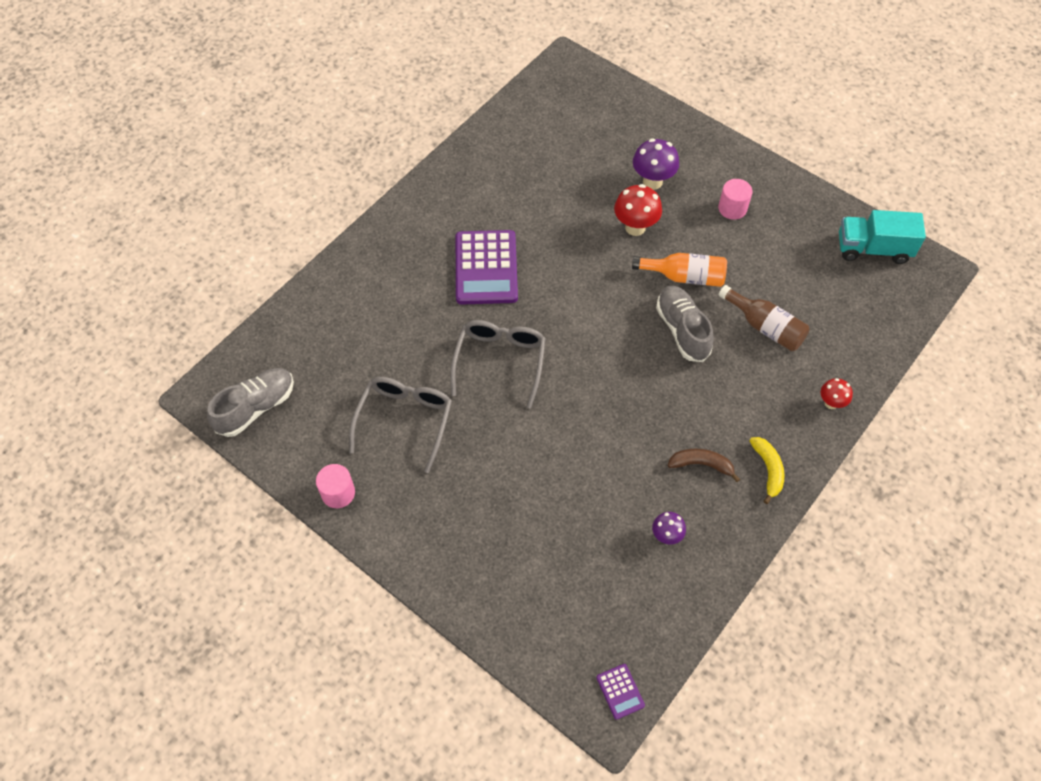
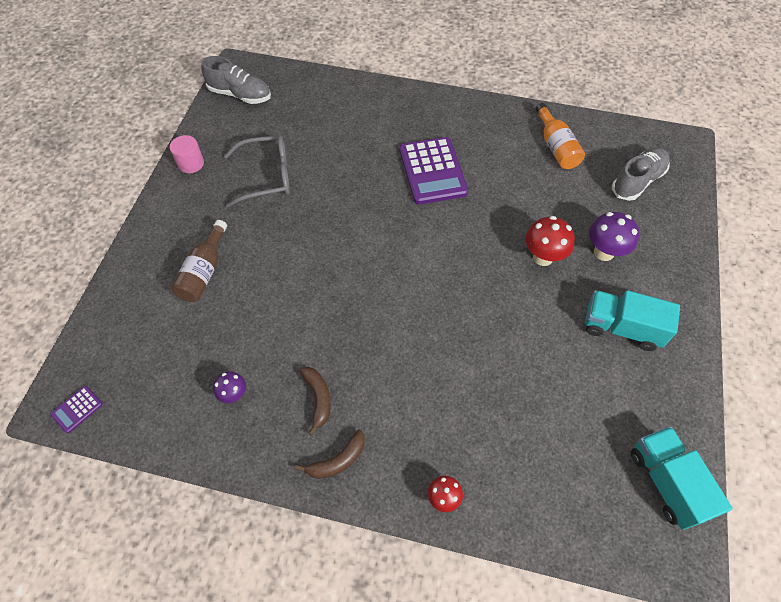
camera: 65 degrees right, 0 degrees up
grey glasses [450,320,546,408] -> none
purple calculator [456,230,518,305] -> purple calculator turned 75 degrees counterclockwise [399,137,468,204]
orange bottle [632,253,727,287] -> orange bottle moved to [535,103,585,169]
grey shoe [656,286,714,362] -> grey shoe moved to [612,148,670,201]
pink cylinder [718,179,753,220] -> turquoise truck [585,290,680,351]
brown bottle [719,285,810,351] -> brown bottle moved to [171,220,227,302]
yellow banana [749,437,784,504] -> brown banana [296,429,365,479]

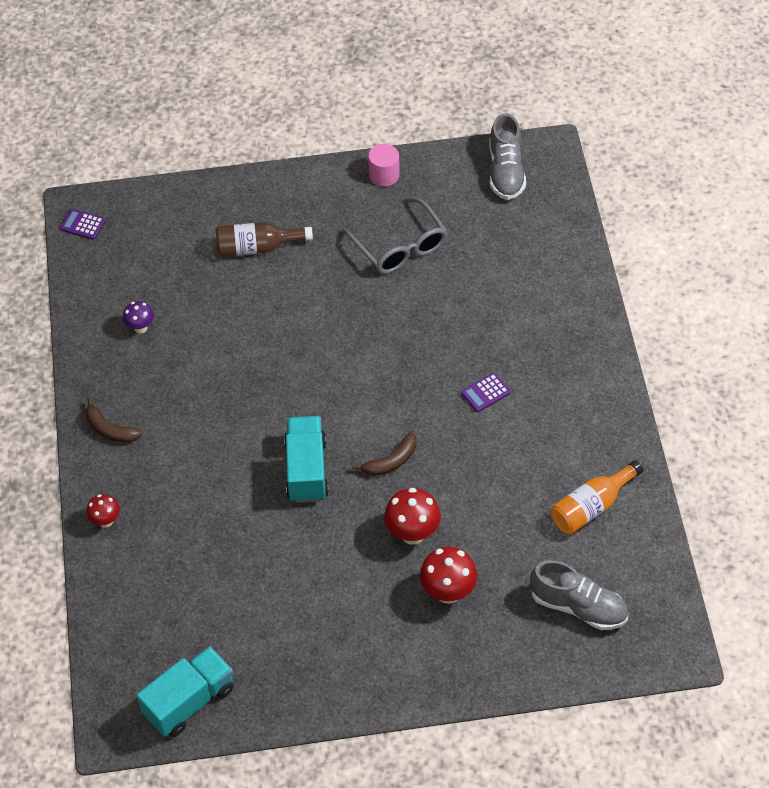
camera: 70 degrees right, 5 degrees down
brown banana [300,367,331,436] -> brown banana moved to [352,432,416,476]
purple calculator [399,137,468,204] -> purple calculator [461,373,510,412], size x0.44
turquoise truck [585,290,680,351] -> turquoise truck moved to [284,416,329,503]
purple mushroom [589,212,639,261] -> red mushroom [420,547,477,604]

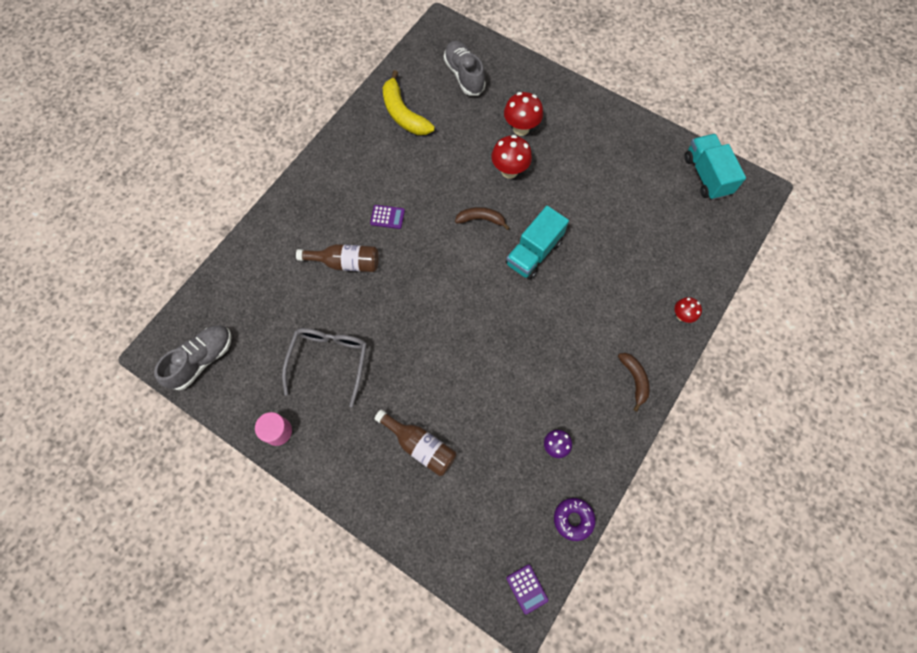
camera: 140 degrees left, 15 degrees up
turquoise truck [136,646,234,737] -> turquoise truck turned 75 degrees clockwise [684,134,746,200]
orange bottle [551,460,643,534] -> yellow banana [383,70,435,135]
none -> brown bottle [296,244,379,272]
none -> purple donut [554,498,596,541]

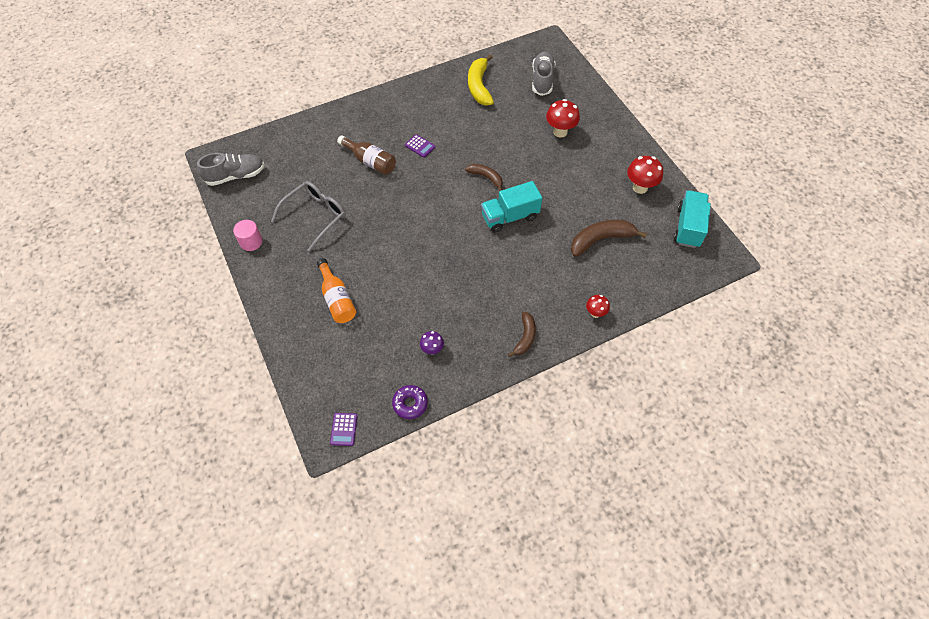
camera: 30 degrees right, 10 degrees down
brown bottle [375,409,456,476] -> orange bottle [317,258,356,323]
red mushroom [491,135,532,179] -> red mushroom moved to [627,156,663,194]
none -> brown banana [571,220,647,257]

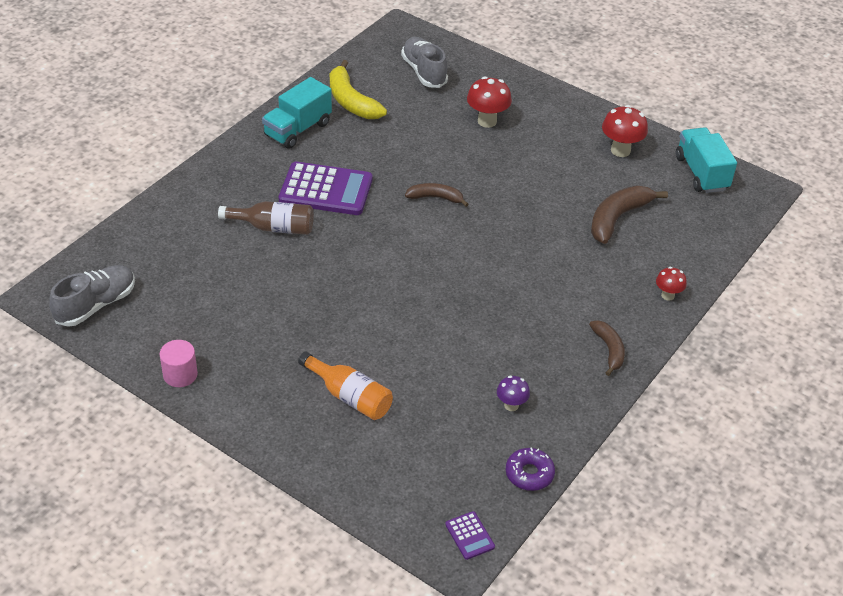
camera: 30 degrees left, 15 degrees down
grey glasses [271,181,346,252] -> none
purple calculator [405,134,435,158] -> purple calculator [279,161,373,215], size x2.27
turquoise truck [481,181,542,233] -> turquoise truck moved to [262,77,332,149]

